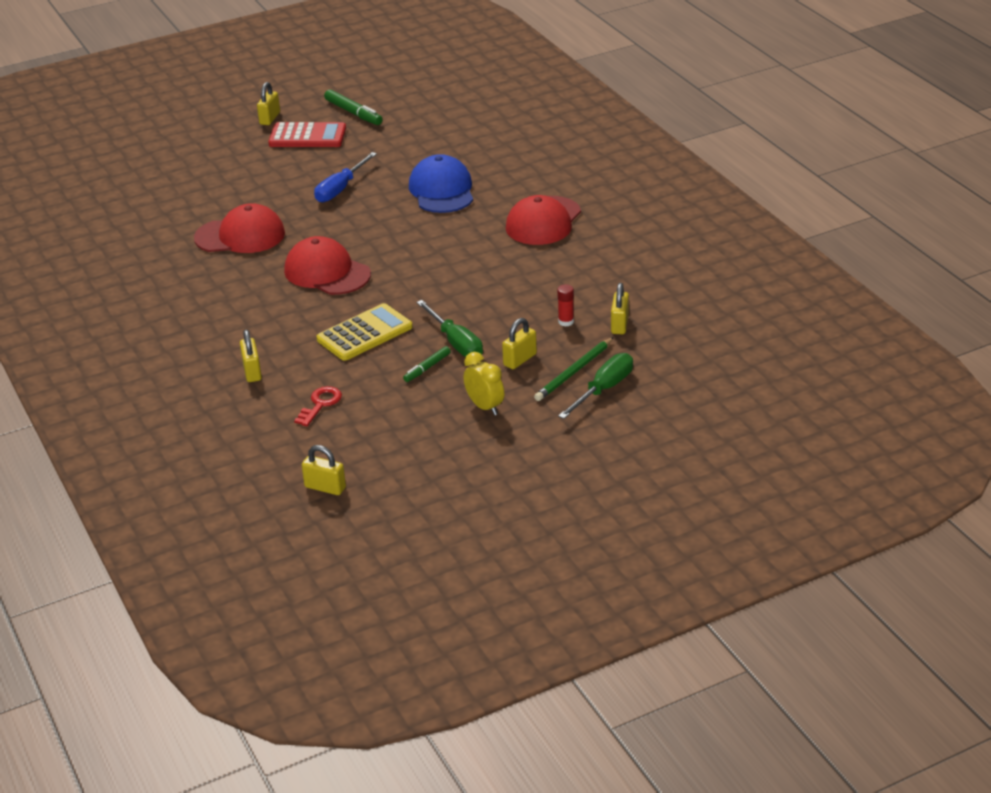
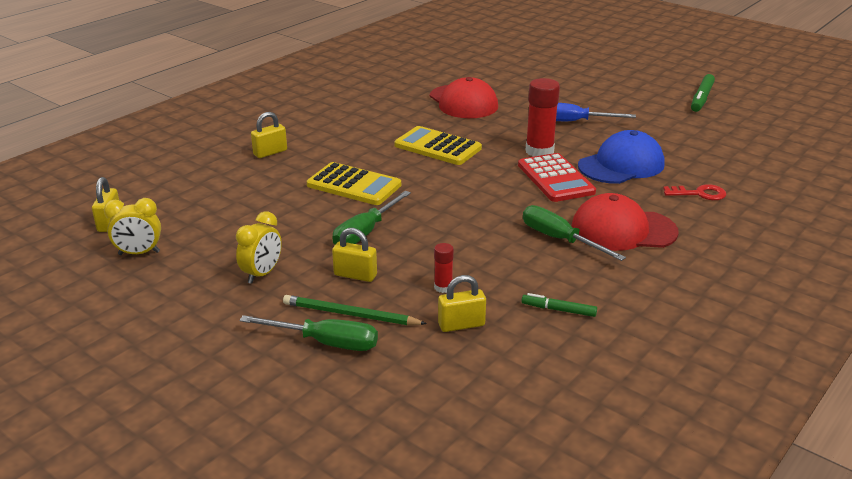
camera: 65 degrees right, 5 degrees down
yellow padlock [257,82,280,125] -> none
red calculator [268,122,346,147] -> red calculator moved to [518,153,596,202]
red cap [284,236,371,295] -> yellow calculator [394,126,482,165]
red key [294,386,342,426] -> red key moved to [663,184,727,200]
green marker [403,346,451,382] -> green marker moved to [522,293,597,317]
none -> yellow clock [104,198,161,255]
none -> green screwdriver [523,205,626,261]
none -> red glue stick [526,78,560,157]

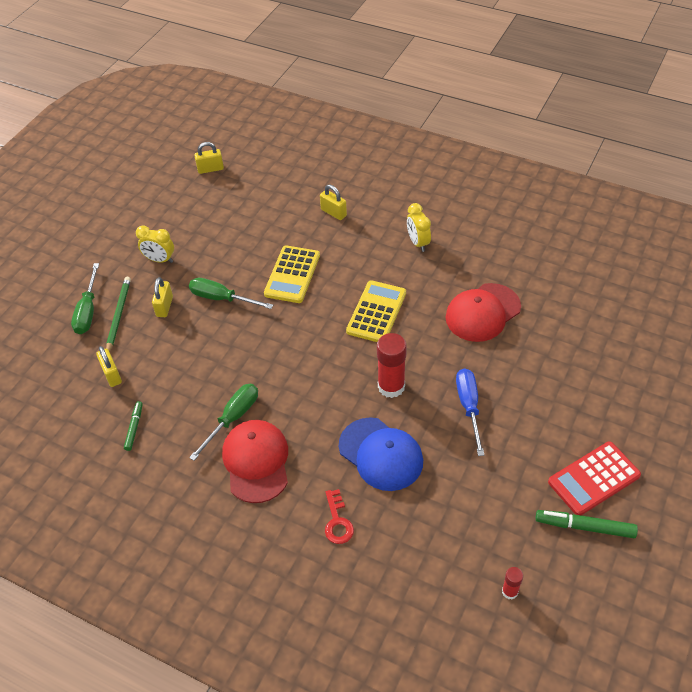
camera: 80 degrees right, 20 degrees up
yellow clock [104,198,161,255] -> yellow clock moved to [407,203,431,252]
red glue stick [434,243,454,293] -> red glue stick moved to [502,567,523,599]
red calculator [518,153,596,202] -> red calculator moved to [548,442,641,515]

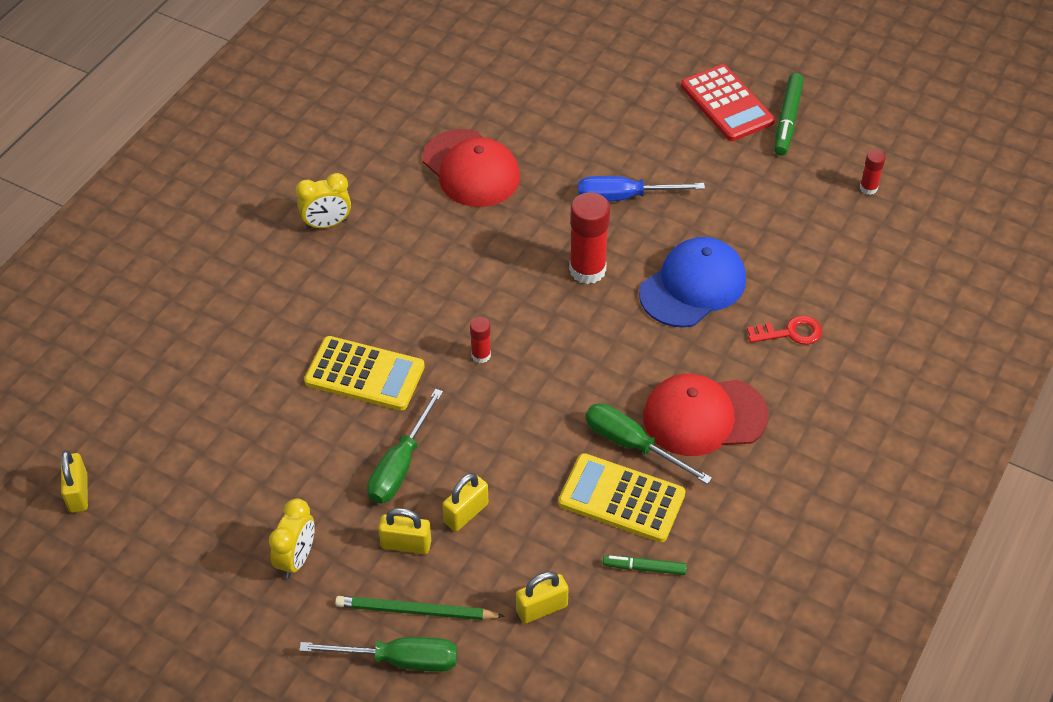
camera: 90 degrees left, 0 degrees up
yellow padlock [320,185,347,220] -> yellow padlock moved to [442,473,488,531]
yellow calculator [346,280,406,342] -> yellow calculator moved to [558,453,685,542]
none -> red glue stick [470,317,491,363]

